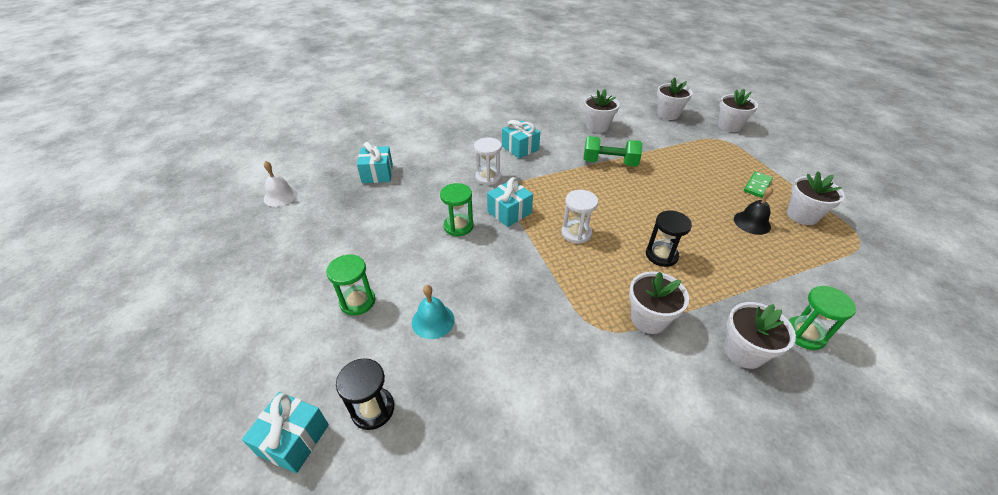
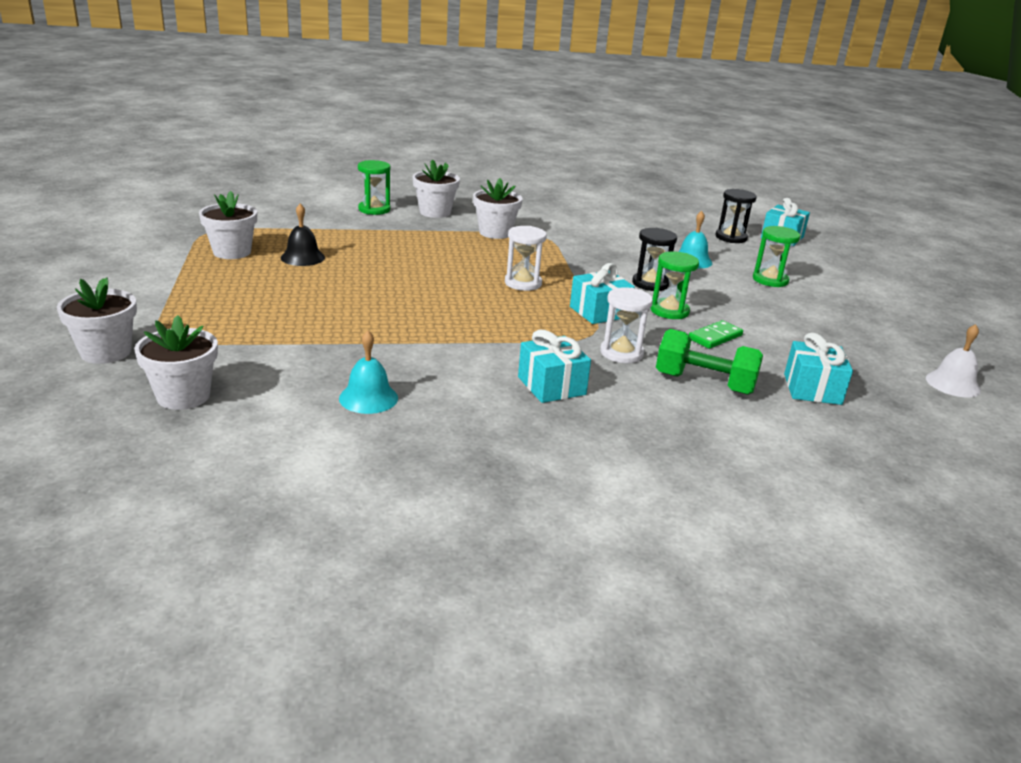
camera: 170 degrees left, 15 degrees down
green dumbbell [583,136,643,167] -> green dumbbell moved to [656,329,763,395]
white flower pot [584,89,620,133] -> turquoise bell [339,331,398,414]
black hourglass [646,211,692,267] -> black hourglass moved to [632,228,677,291]
green domino [744,171,773,198] -> green domino moved to [688,320,743,349]

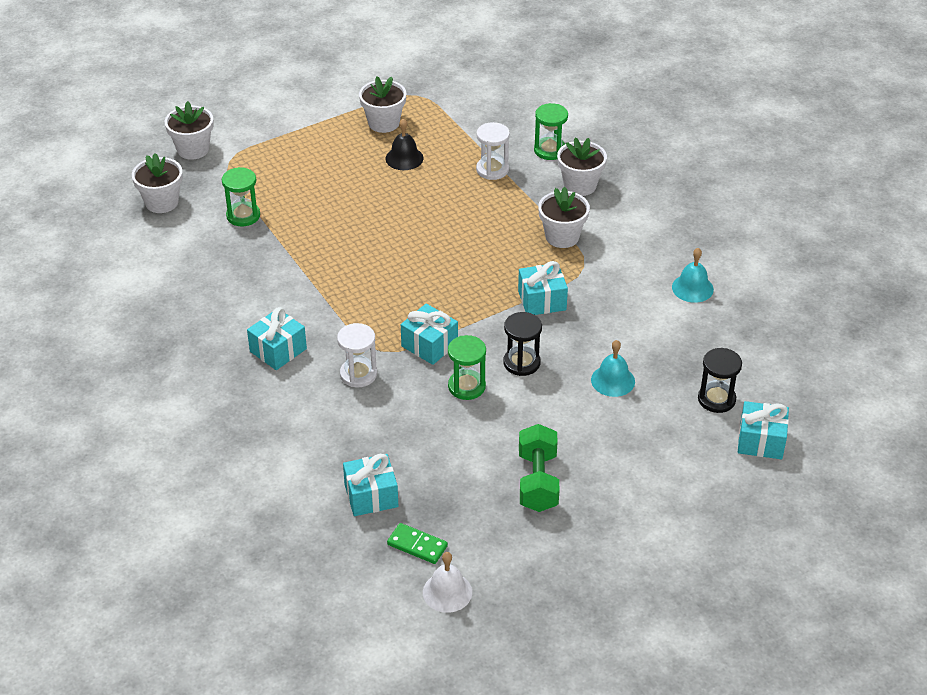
camera: 70 degrees right, 15 degrees up
turquoise bell [339,331,398,414] -> turquoise bell moved to [672,248,714,303]
white hourglass [505,226,547,291] -> white hourglass moved to [476,122,510,180]
green dumbbell [656,329,763,395] -> green dumbbell moved to [519,424,560,512]
green domino [688,320,743,349] -> green domino moved to [387,523,448,564]
green hourglass [753,226,800,287] -> green hourglass moved to [222,167,260,226]
none -> turquoise gift [518,261,568,315]

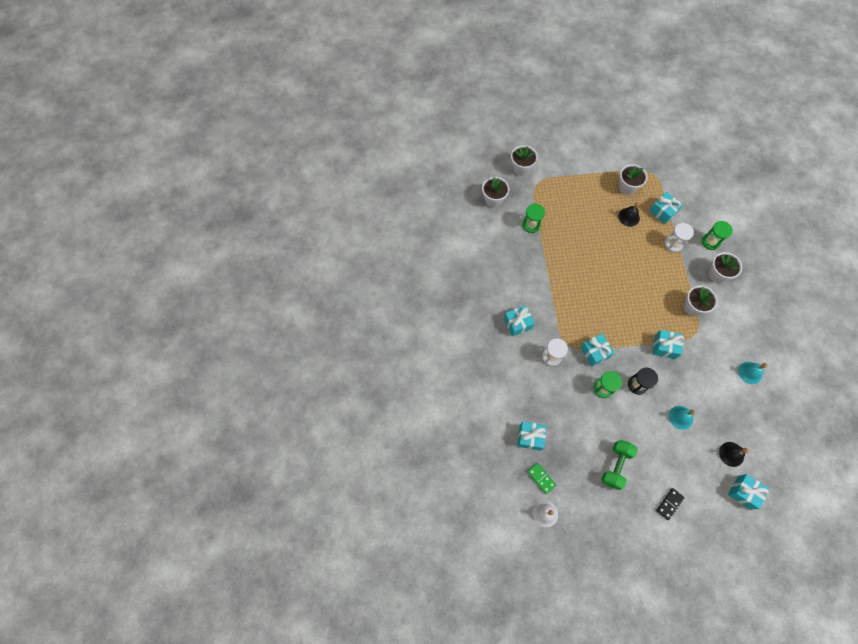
camera: 25 degrees right, 25 degrees up
black hourglass [698,348,742,413] -> black bell [719,442,749,467]
none -> turquoise gift [649,192,683,224]
none -> black domino [656,488,685,520]

